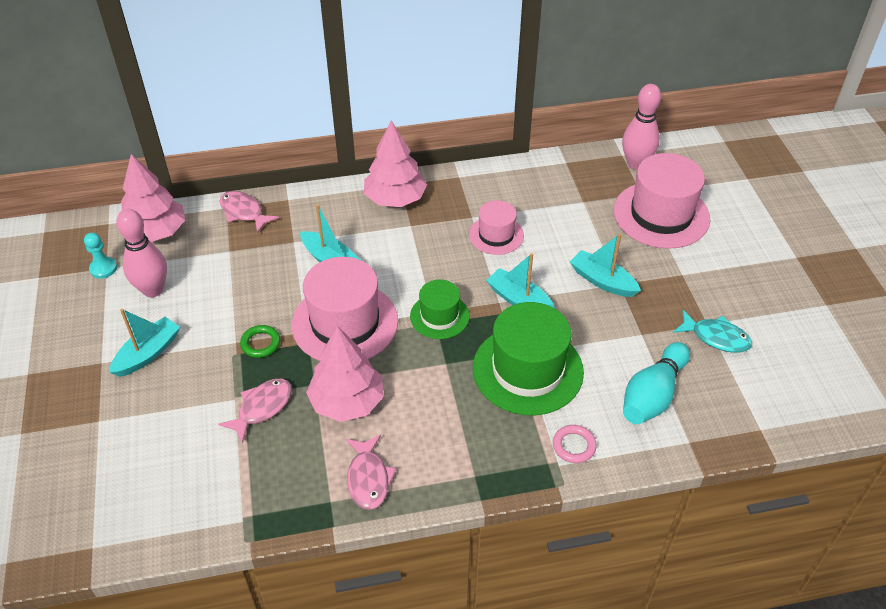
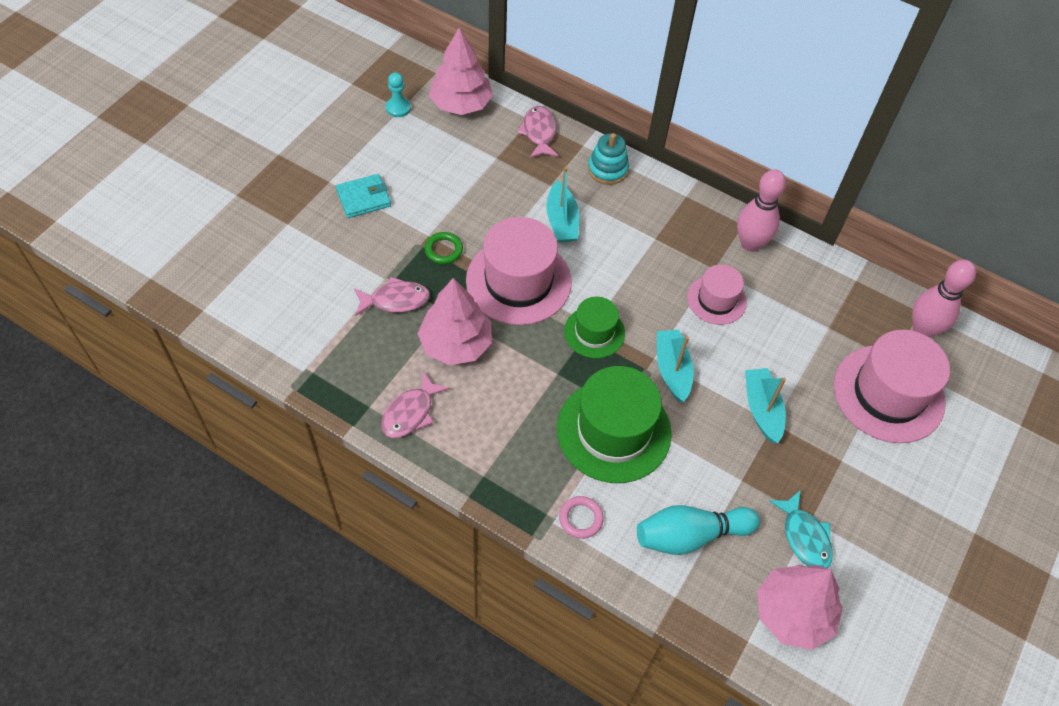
camera: 40 degrees right, 10 degrees up
turquoise boat [109,309,180,377] -> turquoise wallet [336,174,391,218]
pink bowling pin [116,209,167,297] -> pink bowling pin moved to [737,169,786,252]
pink tree [364,120,427,207] -> pink tree moved to [757,565,843,650]
none -> turquoise stacking toy [588,133,629,185]

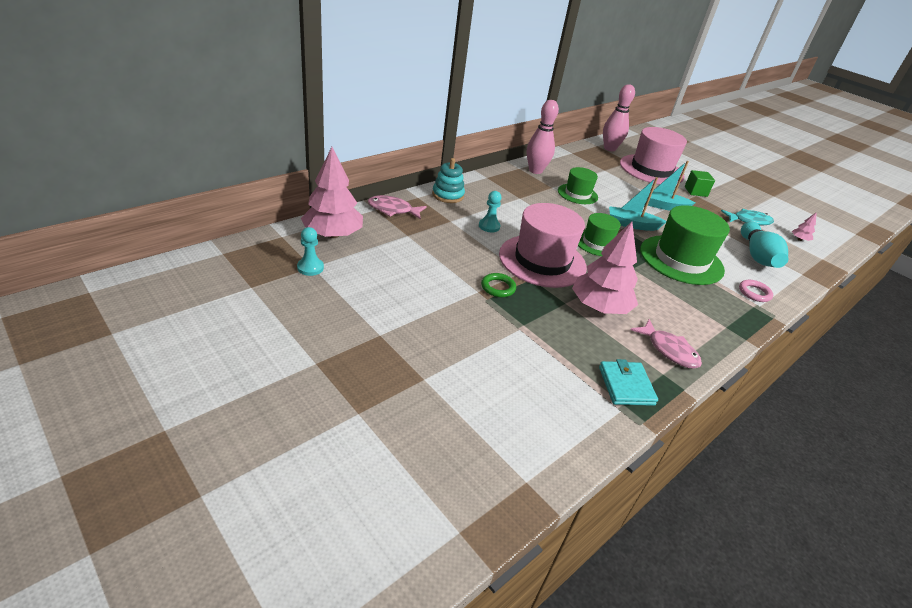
camera: 75 degrees left, 20 degrees down
turquoise wallet [336,174,391,218] -> turquoise wallet moved to [599,359,658,406]
pink fish [354,277,430,316] -> none
turquoise boat [546,167,579,243] -> turquoise pawn [479,191,501,232]
pink hat [687,264,747,325] -> green hat [558,167,598,204]
pink tree [757,565,843,650] -> pink tree [792,212,817,241], size x0.41
none -> green cube [685,170,715,197]

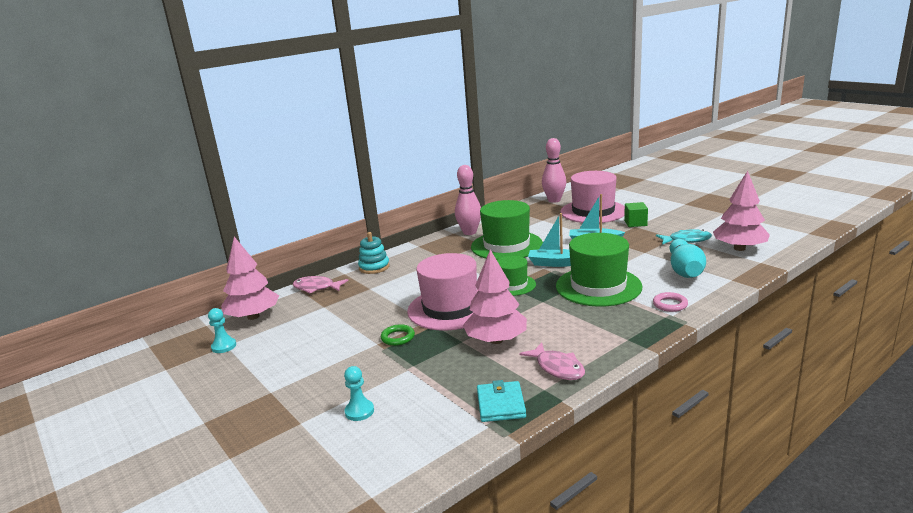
camera: 10 degrees right, 15 degrees down
turquoise pawn [479,191,501,232] -> turquoise pawn moved to [344,366,374,421]
green hat [558,167,598,204] -> green hat [471,200,543,260], size x1.77
pink tree [792,212,817,241] -> pink tree [713,171,770,251], size x2.42

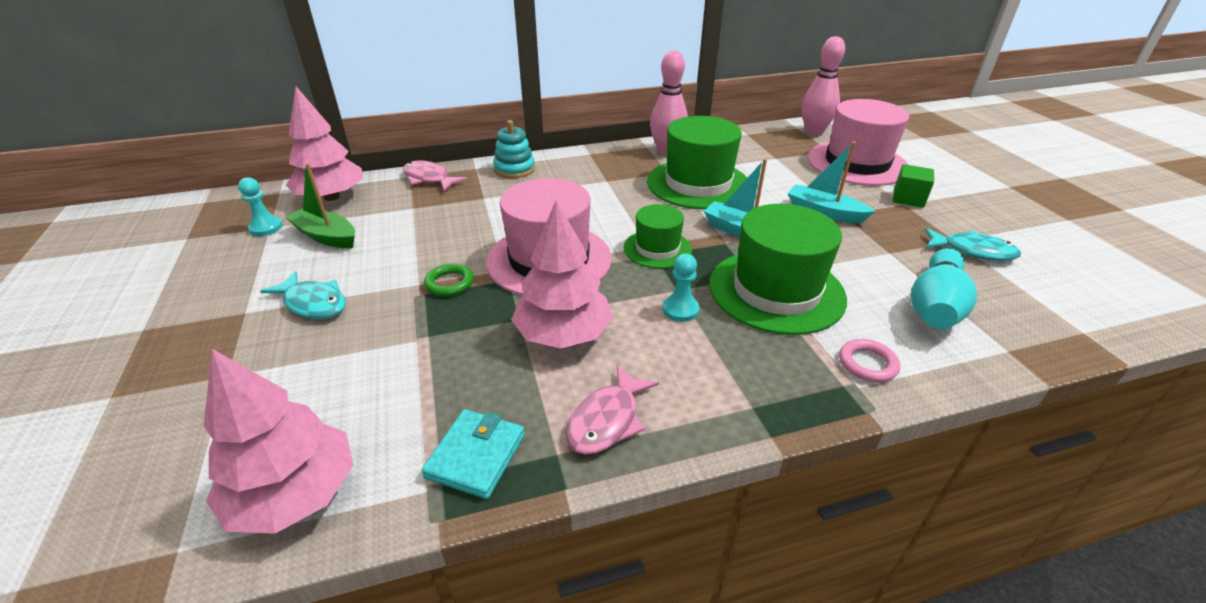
camera: 20 degrees right, 15 degrees up
turquoise pawn [344,366,374,421] -> turquoise pawn moved to [663,254,699,322]
pink fish [519,342,585,380] -> pink fish turned 45 degrees clockwise [566,365,659,455]
pink tree [713,171,770,251] -> pink tree moved to [204,349,353,534]
none -> turquoise fish [260,271,346,319]
none -> green boat [286,163,355,248]

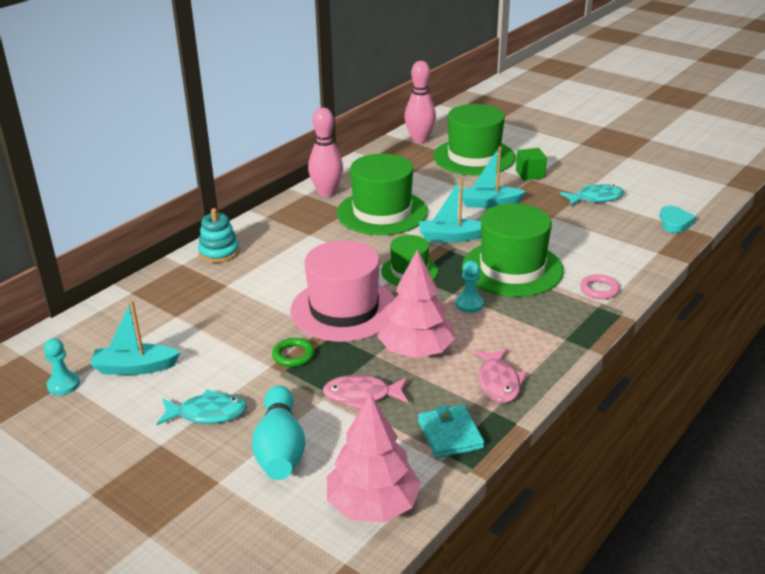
camera: 35 degrees left, 5 degrees down
pink tree [286,87,363,201] -> none
green boat [286,163,355,248] -> turquoise boat [90,300,181,375]
pink fish [403,160,467,191] -> pink fish moved to [323,375,408,409]
pink hat [807,99,909,186] -> green hat [433,104,516,176]
turquoise bowling pin [911,248,977,329] -> turquoise bowling pin moved to [252,385,306,480]
none -> turquoise heart [659,206,696,233]

